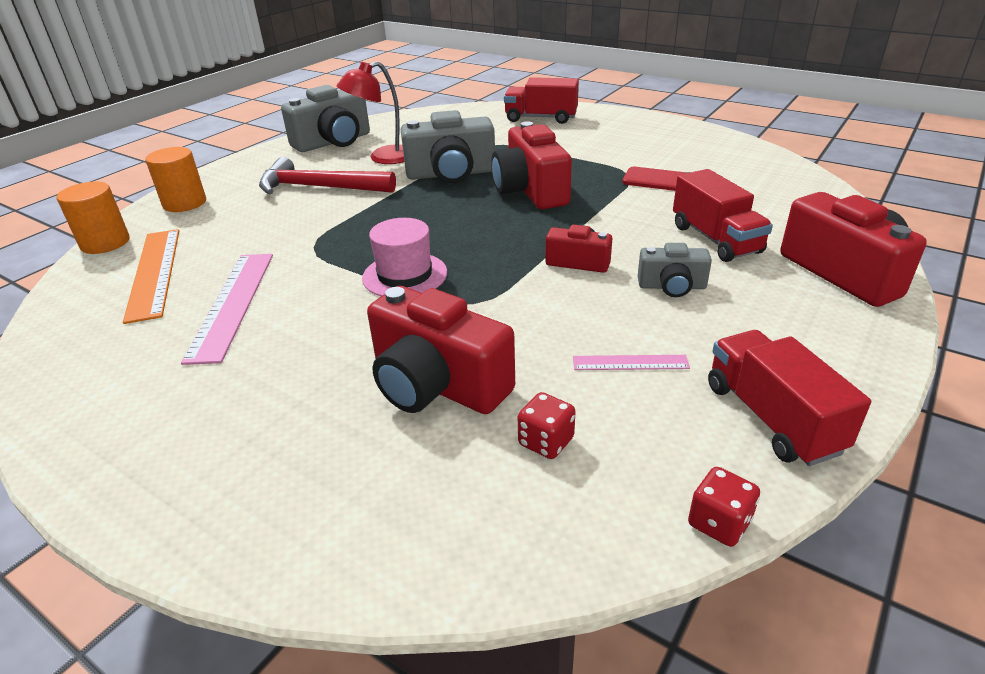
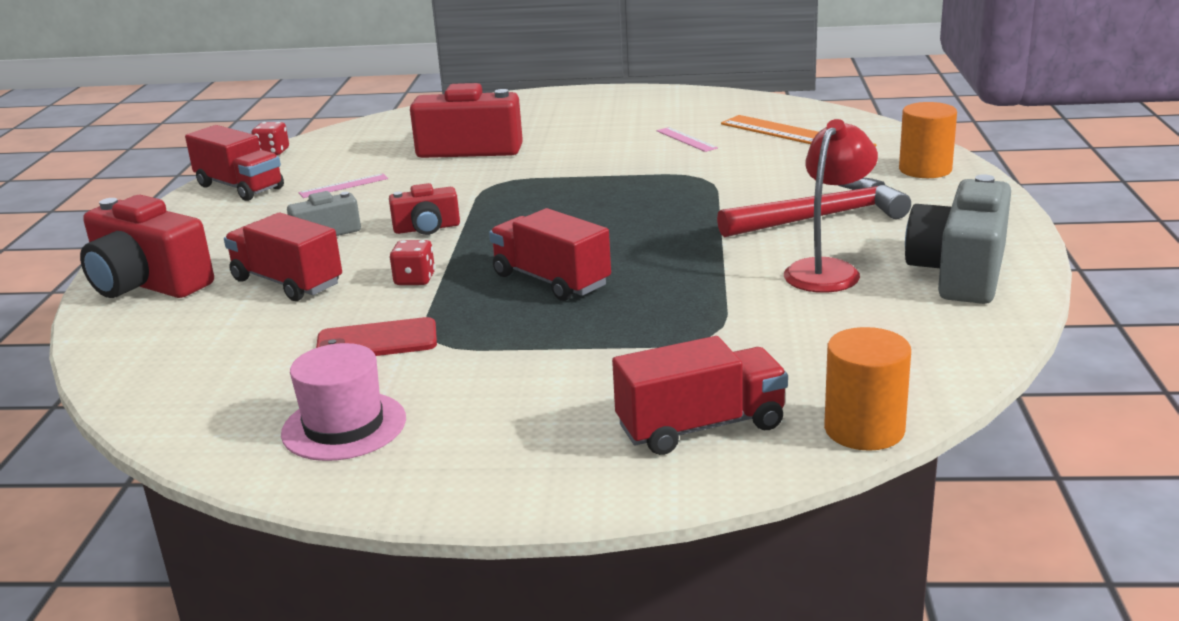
camera: 150 degrees right, 10 degrees down
orange cylinder [56,182,130,254] -> orange cylinder moved to [824,327,911,451]
pink ruler [181,254,273,365] -> pink ruler [657,127,718,152], size x0.51
pink hat [362,218,447,296] -> pink hat moved to [281,343,406,461]
grey camera [401,110,495,183] -> none
red camera [491,121,572,209] -> red truck [489,208,611,301]
red dice [518,392,576,459] -> red dice moved to [390,240,435,285]

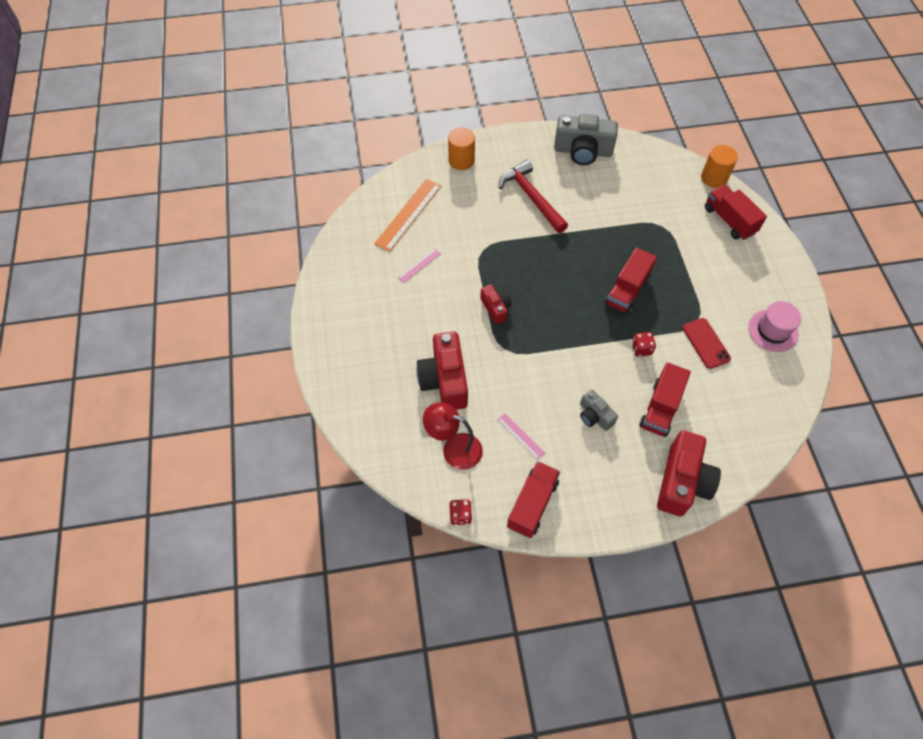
camera: 105 degrees left, 35 degrees up
red camera [389,183,460,235] -> red camera moved to [480,285,512,325]
red lamp [784,119,878,293] -> red lamp moved to [423,402,483,470]

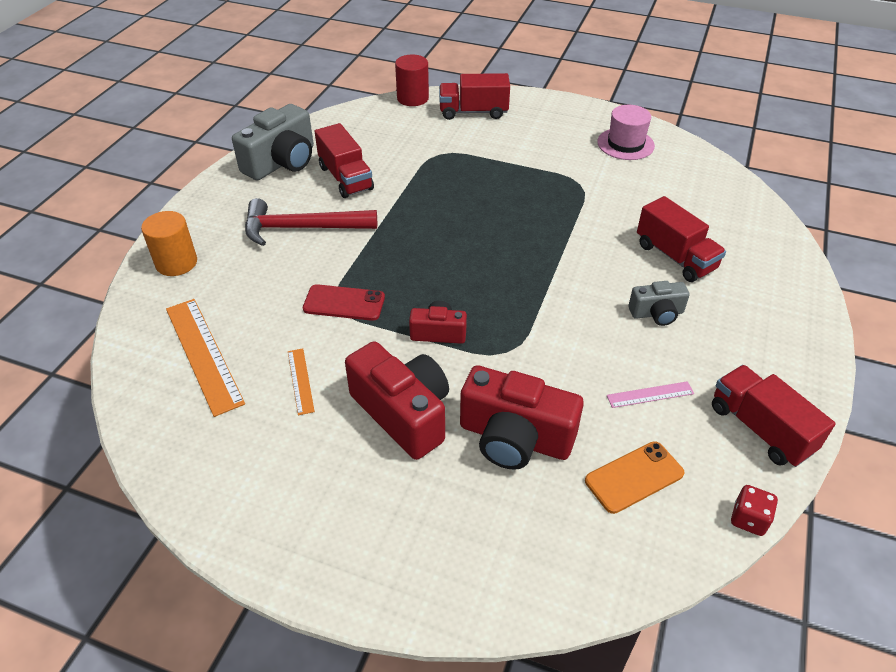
camera: 60 degrees left, 15 degrees down
pink ruler [397,248,441,283] -> orange ruler [288,348,315,415]
red lamp [423,402,483,470] -> orange phone [585,441,684,514]
red truck [605,248,657,314] -> red truck moved to [314,123,374,198]
red dice [632,332,656,357] -> none
red camera [657,430,721,516] -> red camera moved to [345,341,449,460]
red phone [682,318,731,369] -> red phone moved to [303,284,385,321]
orange cylinder [701,145,738,188] -> red cylinder [395,55,429,106]

